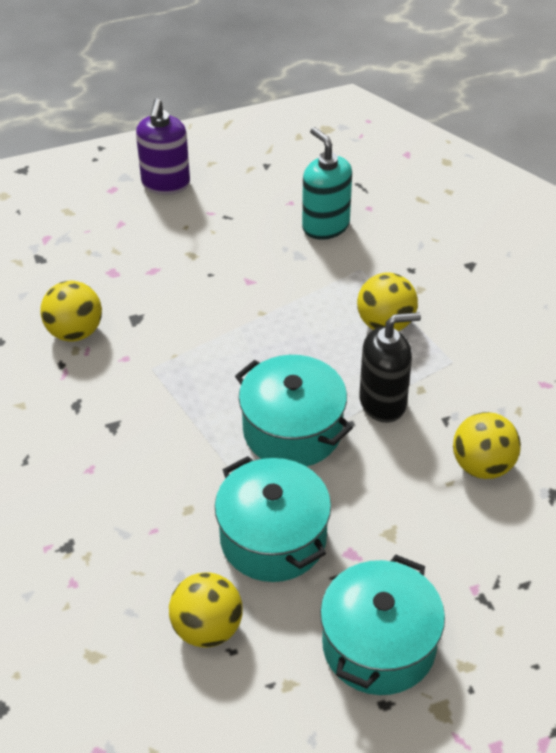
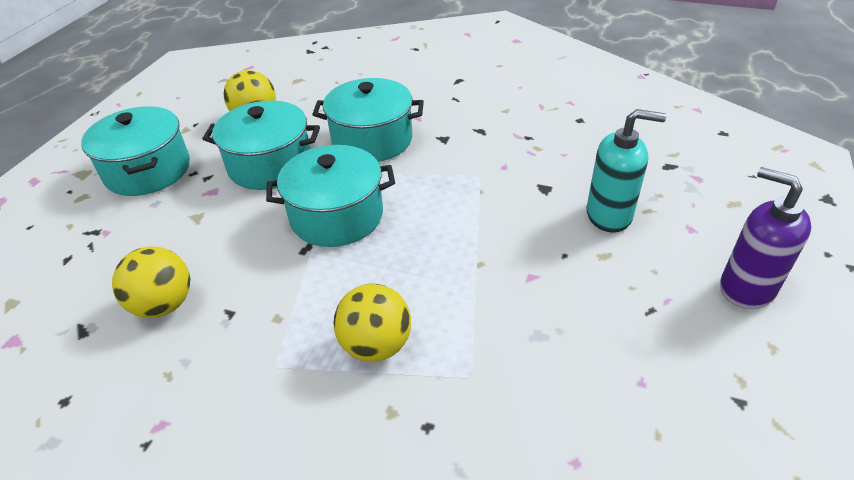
camera: 130 degrees right, 5 degrees down
yellow ball [40,281,102,342] -> none
turquoise soap dispenser [302,127,352,240] -> turquoise soap dispenser moved to [587,109,666,233]
black soap dispenser [359,312,421,423] -> none
none -> turquoise pot [312,78,424,162]

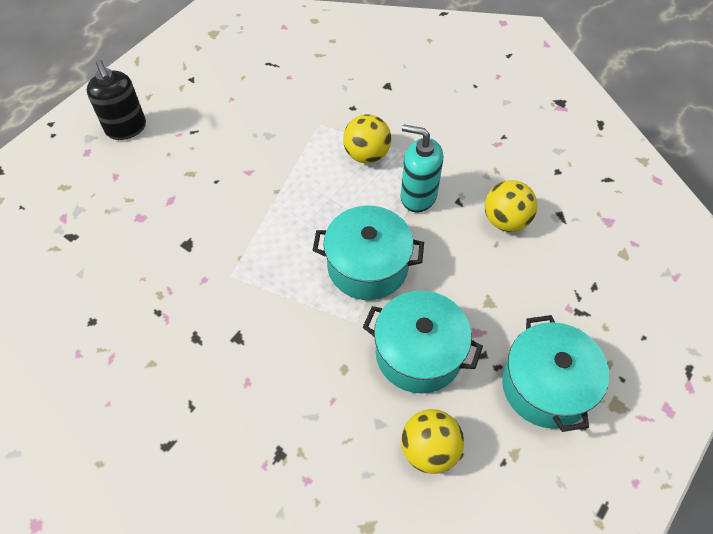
camera: 165 degrees left, 15 degrees up
turquoise pot [312,78,424,162] -> none
turquoise soap dispenser [587,109,666,233] -> turquoise soap dispenser moved to [401,124,443,212]
purple soap dispenser [720,167,811,309] -> black soap dispenser [87,60,146,140]

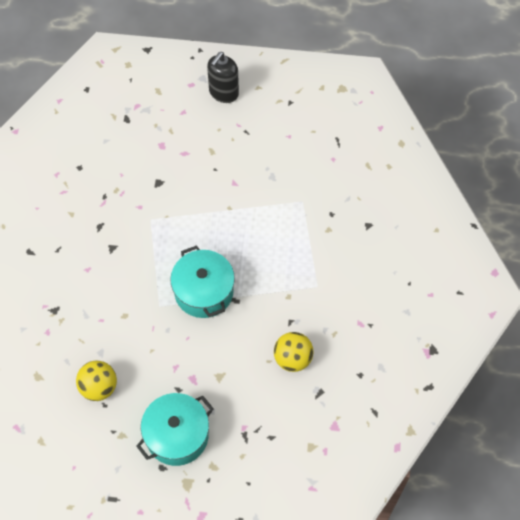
camera: 60 degrees right, 5 degrees up
yellow ball [343,114,391,164] -> none
turquoise pot [362,290,483,394] -> none
turquoise soap dispenser [401,124,443,212] -> none

